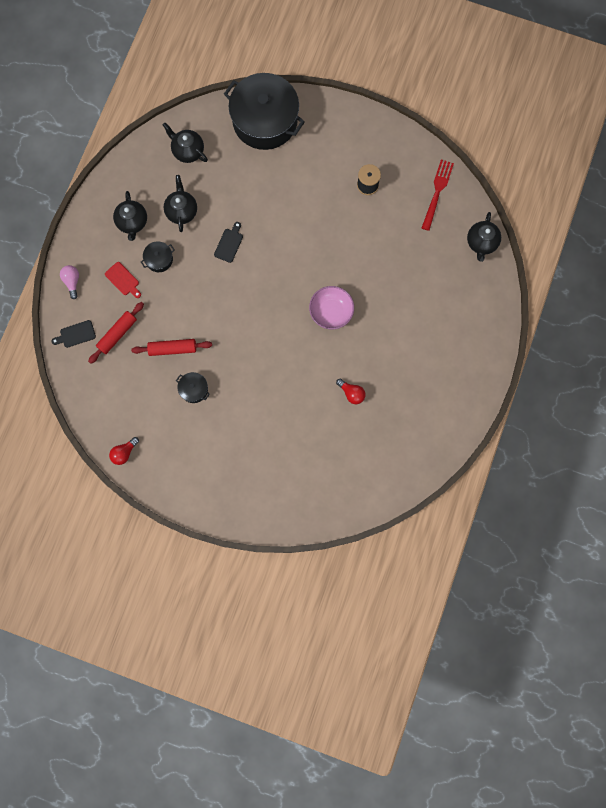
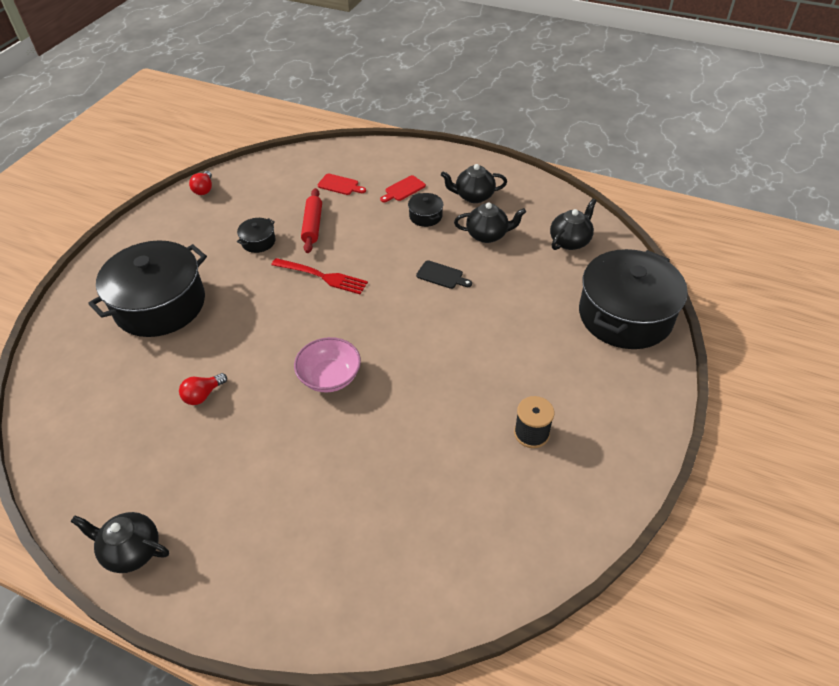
camera: 95 degrees right, 30 degrees down
black cutting board [51,320,96,348] -> none
pink light bulb [60,265,79,299] -> none
red rolling pin [88,302,144,364] -> red cutting board [318,173,366,195]
red light bulb [109,437,139,465] -> red light bulb turned 135 degrees counterclockwise [189,171,212,195]
red fork [422,160,454,231] -> red fork moved to [271,258,368,294]
black teapot [467,212,501,262] -> black teapot moved to [71,512,169,573]
none -> black pot [88,241,207,337]

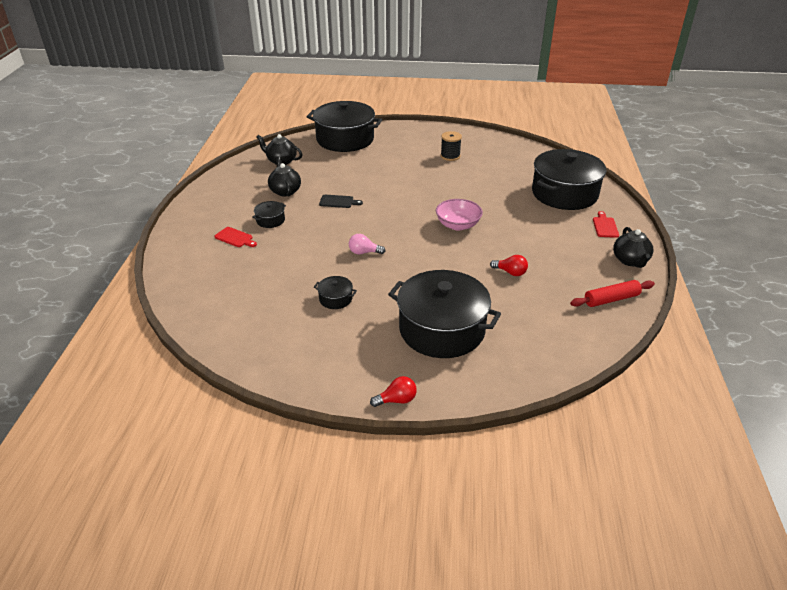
camera: 110 degrees left, 10 degrees down
red light bulb [189,171,212,195] -> red light bulb moved to [370,376,417,407]
red fork [271,258,368,294] -> pink light bulb [349,234,386,254]
red rolling pin [301,188,322,253] -> red rolling pin moved to [570,280,655,307]
red cutting board [318,173,366,195] -> red cutting board moved to [593,211,619,238]
black cutting board [416,260,472,289] -> black cutting board turned 90 degrees clockwise [319,195,363,208]
black teapot [441,164,507,203] -> none
none -> black pot [532,149,606,210]

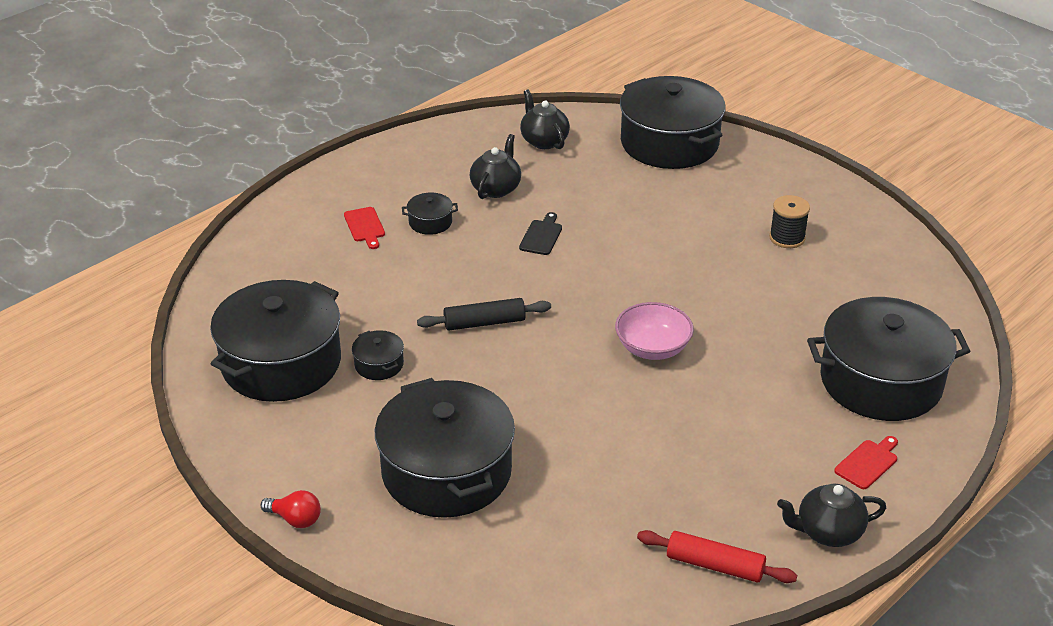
camera: 40 degrees right, 0 degrees up
black cutting board [319,195,363,208] -> black cutting board turned 120 degrees counterclockwise [519,212,562,255]
pink light bulb [349,234,386,254] -> black rolling pin [417,298,551,330]
red light bulb [490,255,528,276] -> none
black teapot [613,227,653,268] -> black teapot turned 45 degrees clockwise [777,484,886,547]
none -> black pot [210,280,341,402]

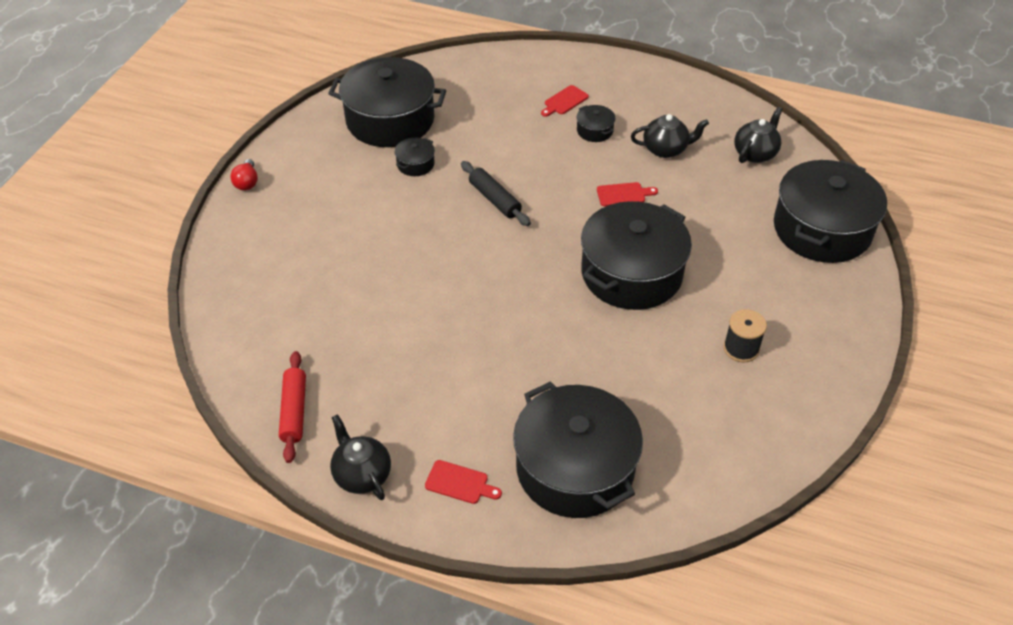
camera: 65 degrees right, 10 degrees up
black pot [375,378,515,518] -> black pot moved to [581,201,692,310]
black cutting board [519,212,562,255] -> red cutting board [597,182,658,206]
pink bowl [615,302,694,360] -> none

